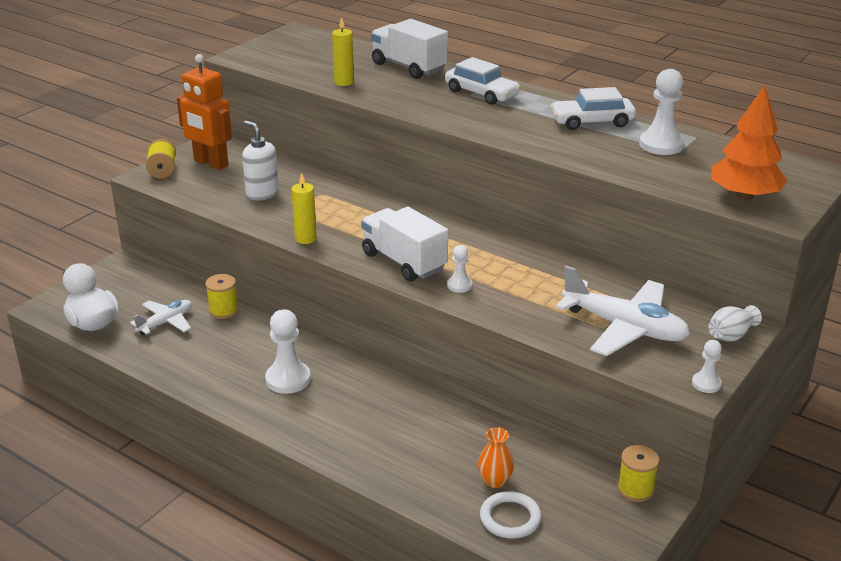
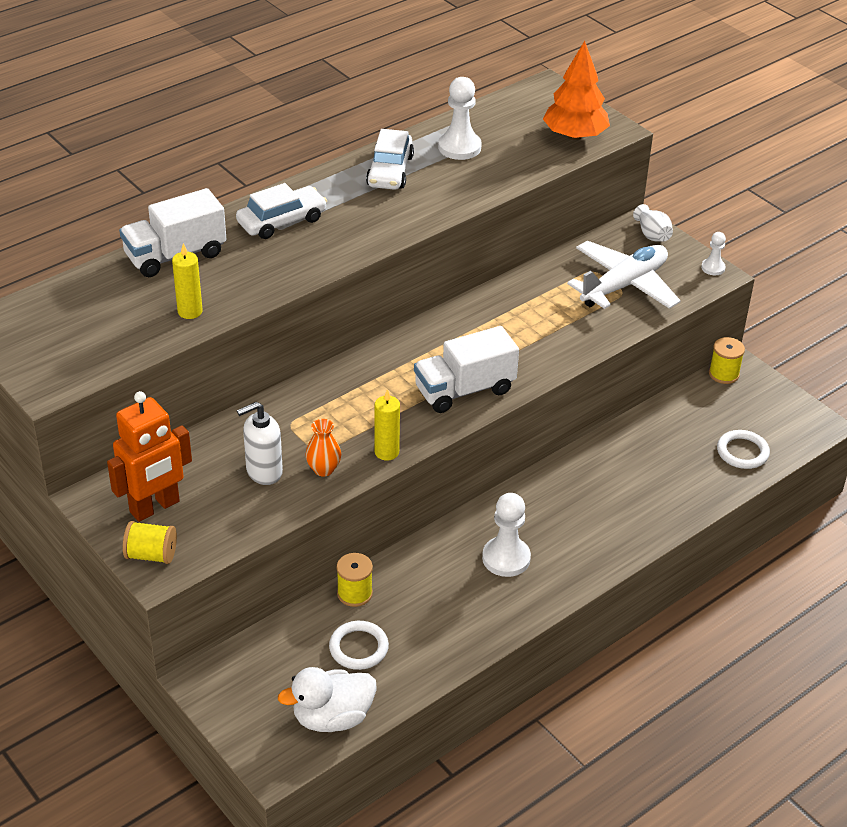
camera: 75 degrees left, 10 degrees up
white plane [130,300,192,335] -> white ring [329,621,389,670]
white pawn [447,245,472,293] -> none
orange vase [478,427,514,488] -> orange vase moved to [306,419,341,477]

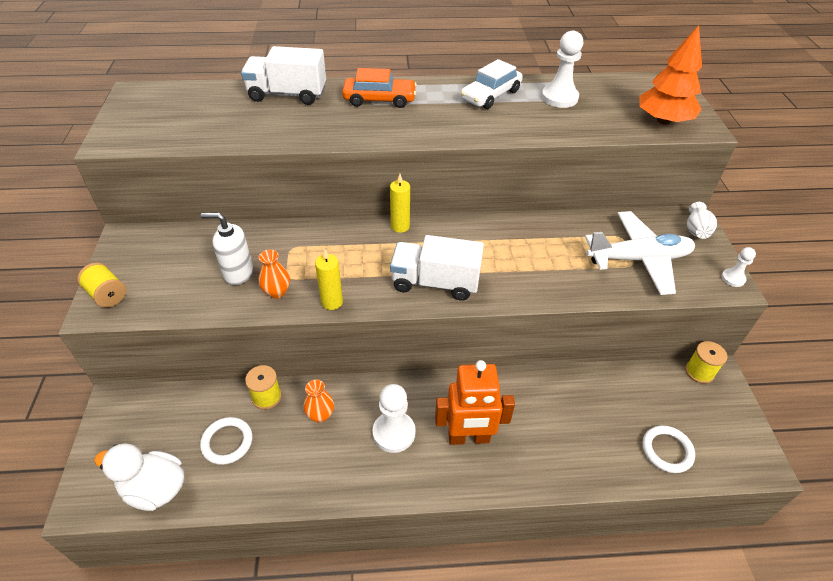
camera: 35 degrees right, 5 degrees up
orange robot [107,391,192,522] -> orange robot moved to [435,360,515,445]
yellow candle [172,243,203,319] -> yellow candle moved to [390,174,410,233]
white car [236,183,327,239] -> orange car [342,68,417,108]
none -> orange vase [303,380,334,423]

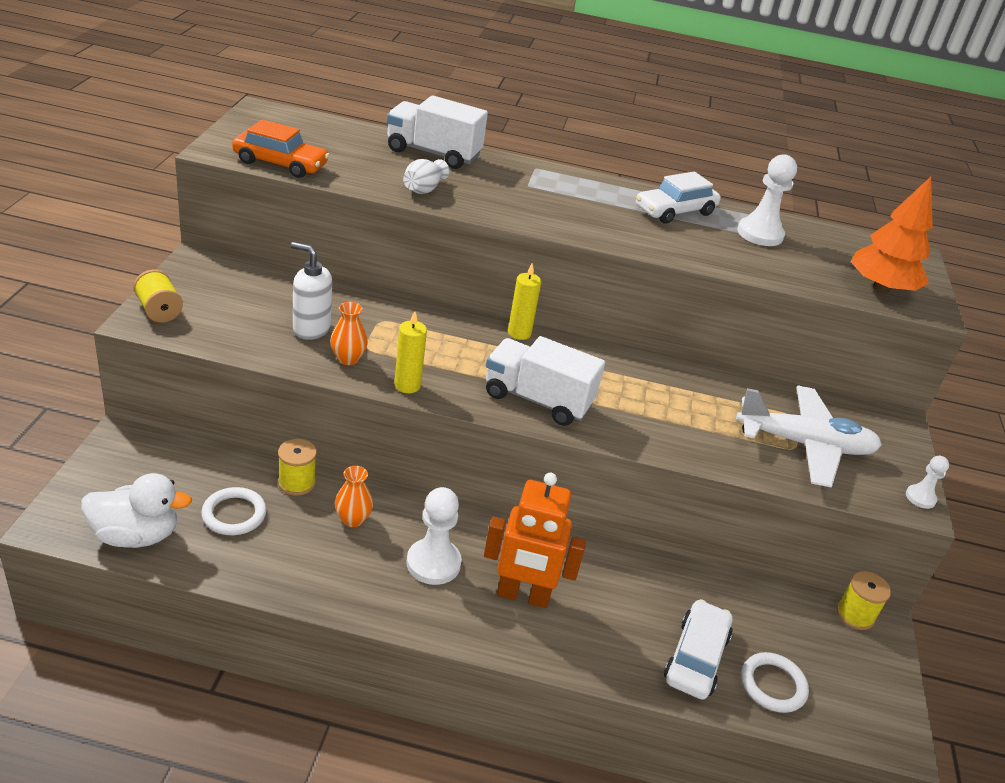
camera: 10 degrees right, 10 degrees down
white duck [94,443,184,511] -> white duck turned 150 degrees clockwise [81,473,192,548]
orange car [342,68,417,108] -> orange car moved to [232,119,330,178]
white vase [687,202,717,239] -> white vase moved to [403,159,449,194]
none -> white car [664,599,733,700]

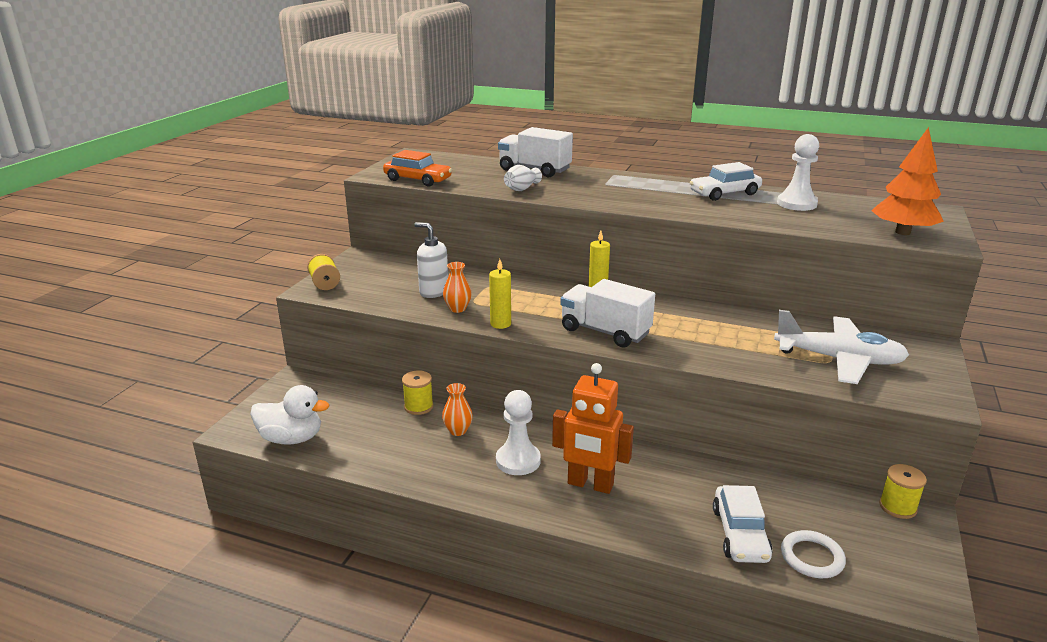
camera: 15 degrees right, 10 degrees down
white ring [201,487,267,535] -> none
white car [664,599,733,700] -> white car turned 150 degrees clockwise [713,485,773,563]
white pawn [906,456,949,509] -> none

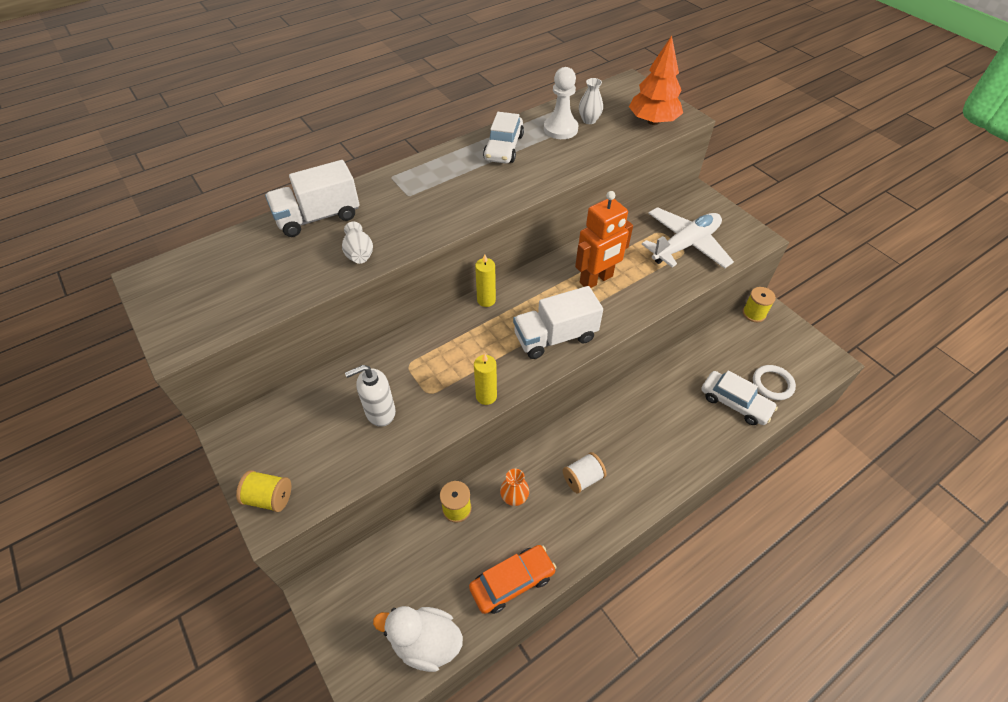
camera: 55 degrees left, 25 degrees up
white duck [250,385,329,444] -> white duck turned 120 degrees counterclockwise [373,606,463,672]
orange car [383,150,452,187] -> orange car moved to [469,545,557,614]
orange vase [443,262,472,313] -> none
white pawn [496,390,541,475] -> white spool [563,452,607,493]
orange robot [552,363,634,494] -> orange robot moved to [575,191,633,288]
none -> white vase [579,78,603,124]

